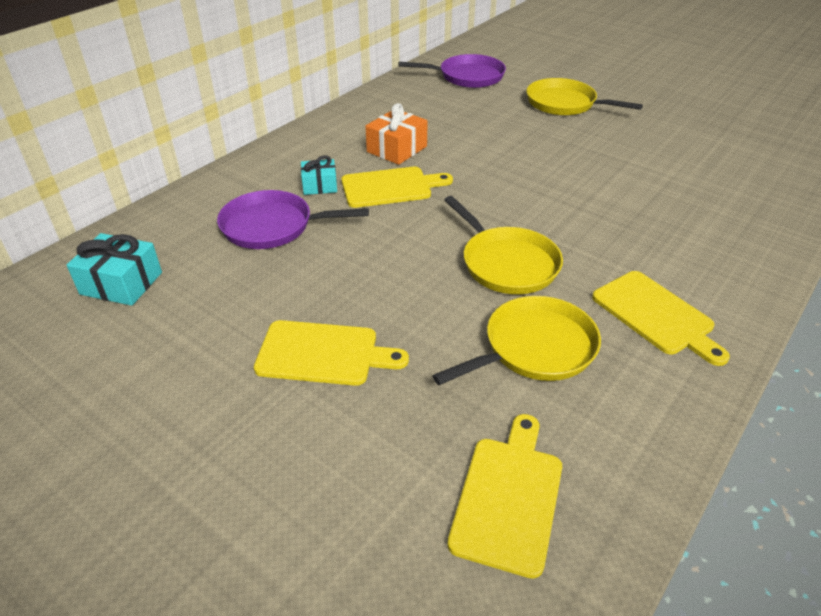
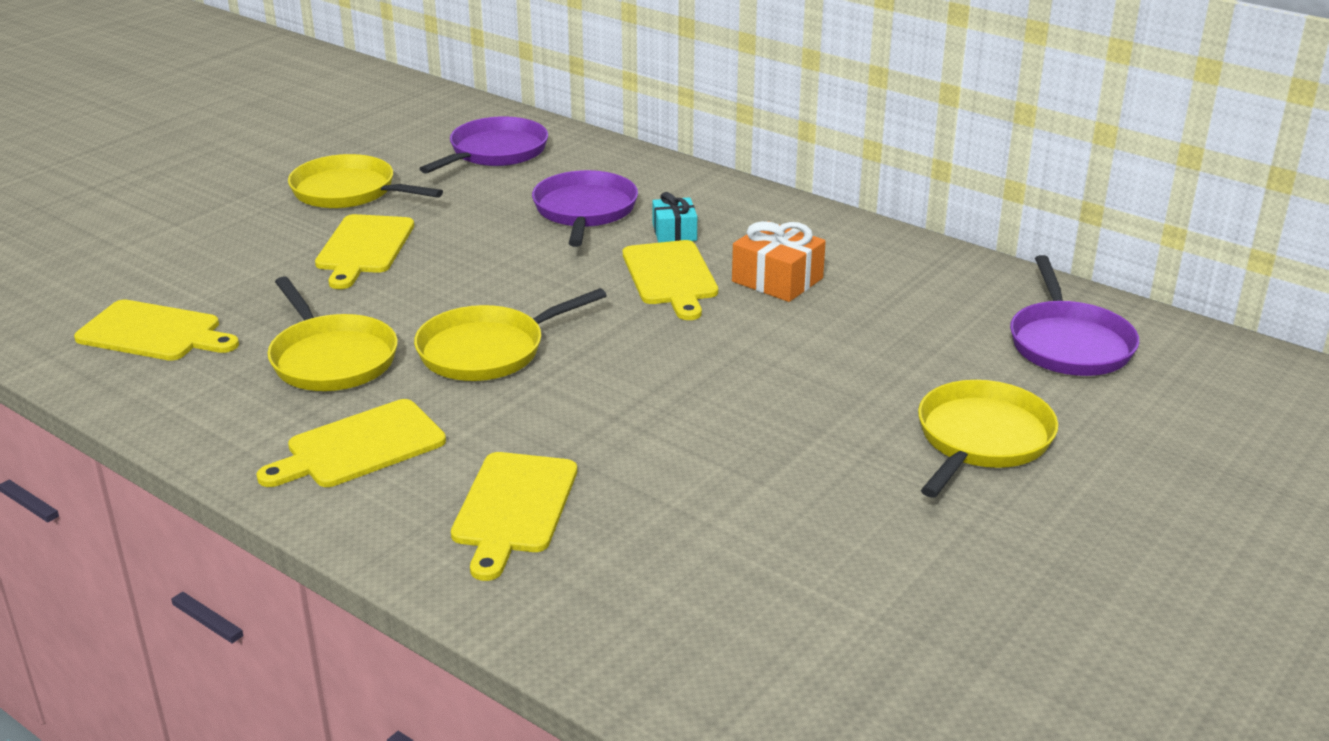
camera: 90 degrees right, 10 degrees down
turquoise gift [67,233,162,306] -> purple pan [419,117,548,174]
none -> yellow pan [288,154,443,209]
none -> yellow cutting board [451,452,577,581]

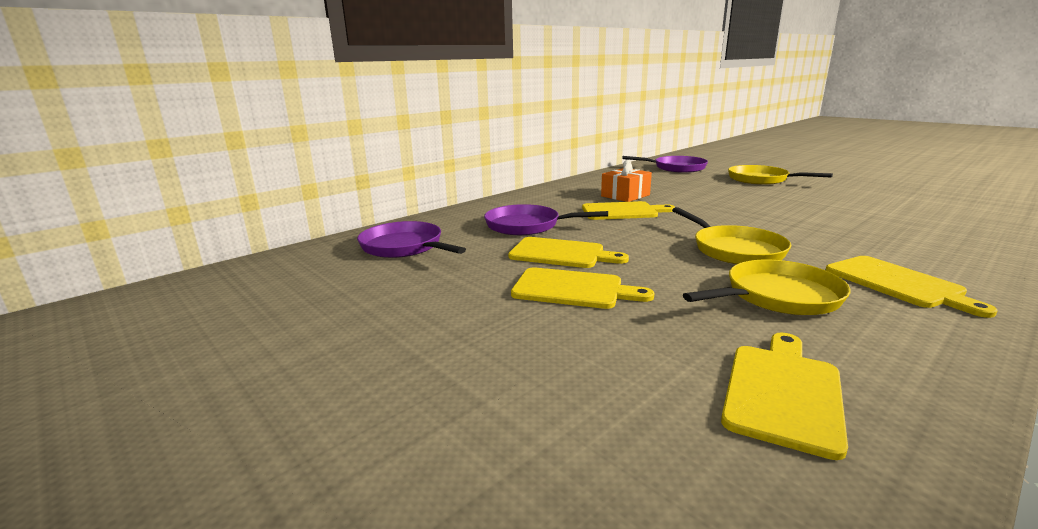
camera: 80 degrees left, 10 degrees down
yellow pan [288,154,443,209] -> none
yellow cutting board [451,452,577,581] -> yellow cutting board moved to [508,237,629,268]
turquoise gift [652,192,697,243] -> none

